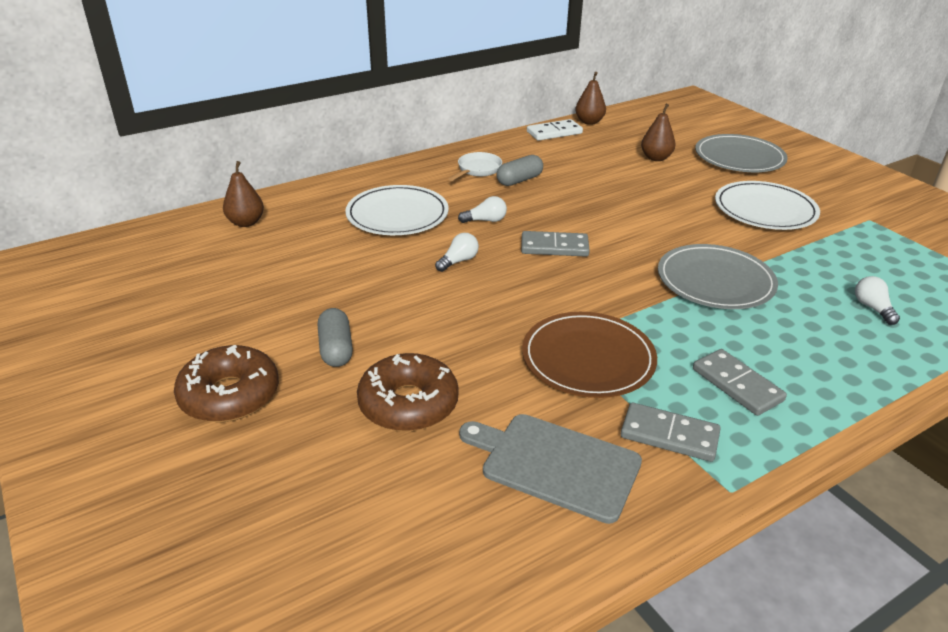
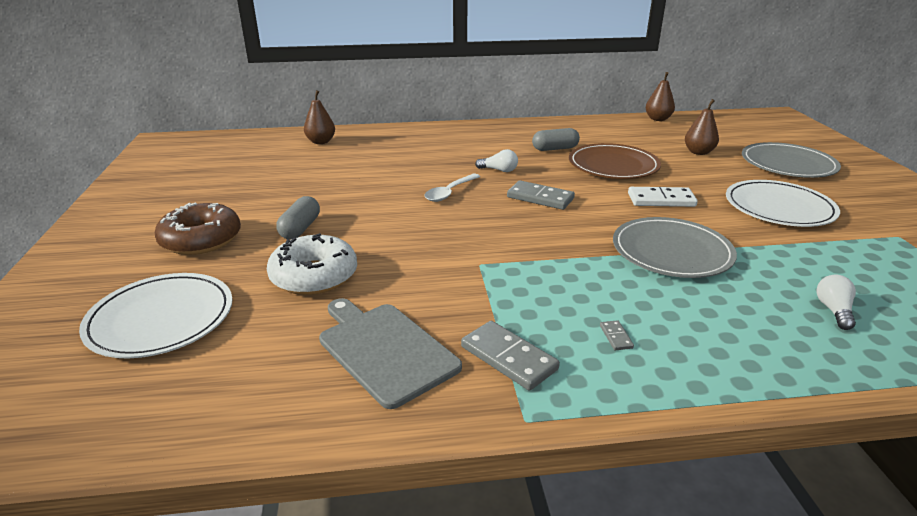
camera: 25 degrees right, 5 degrees down
white plate [345,185,449,235] -> white plate moved to [79,273,232,358]
brown donut [357,353,459,431] -> white donut [267,233,357,295]
white light bulb [435,233,479,272] -> white spoon [424,174,480,202]
white pan [448,152,502,181] -> none
brown plate [522,312,657,398] -> brown plate moved to [569,143,661,179]
white domino [527,119,583,141] -> white domino moved to [628,187,698,207]
grey domino [693,349,787,416] -> grey domino [600,320,634,350], size x0.46

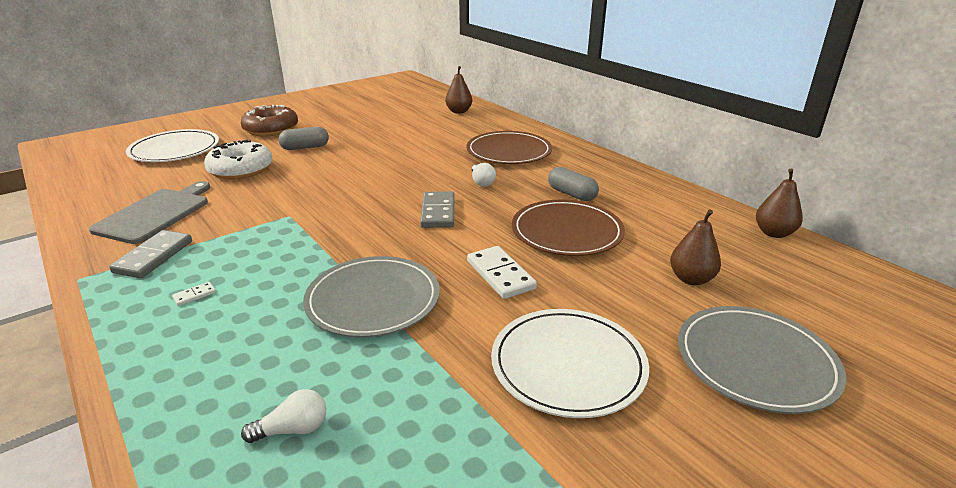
camera: 60 degrees right, 0 degrees up
white spoon [424,174,480,202] -> none
grey domino [600,320,634,350] -> white domino [172,282,216,306]
none -> brown plate [467,131,552,164]

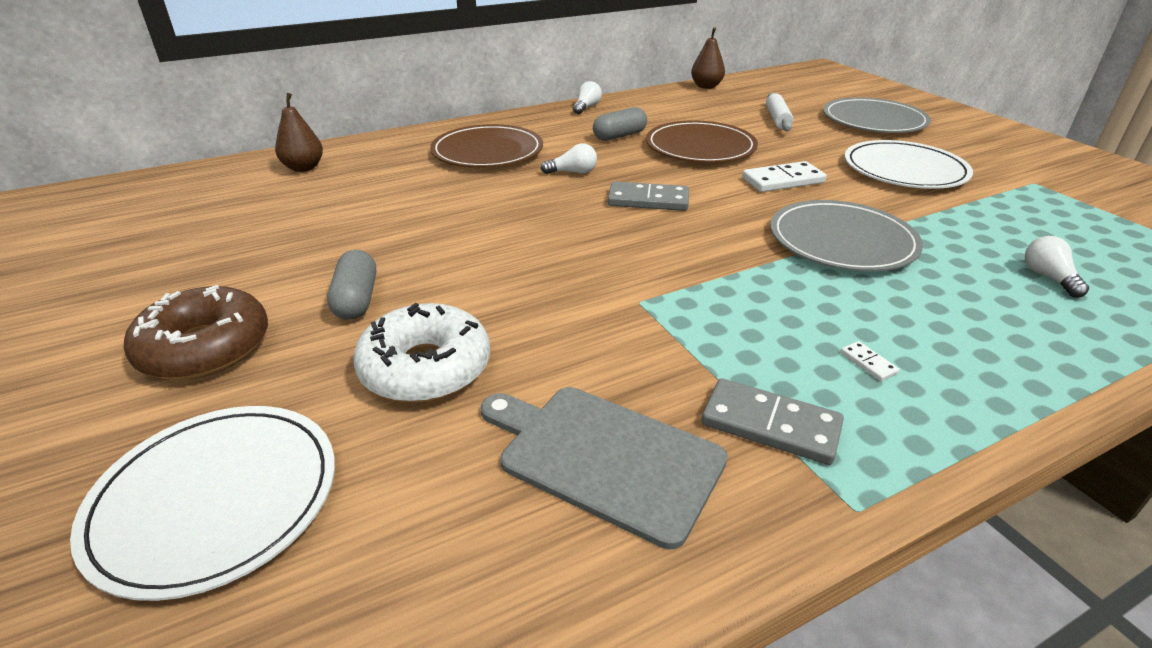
camera: 80 degrees left, 5 degrees up
brown pear [670,209,721,285] -> white rolling pin [766,92,793,131]
none -> white light bulb [573,81,602,114]

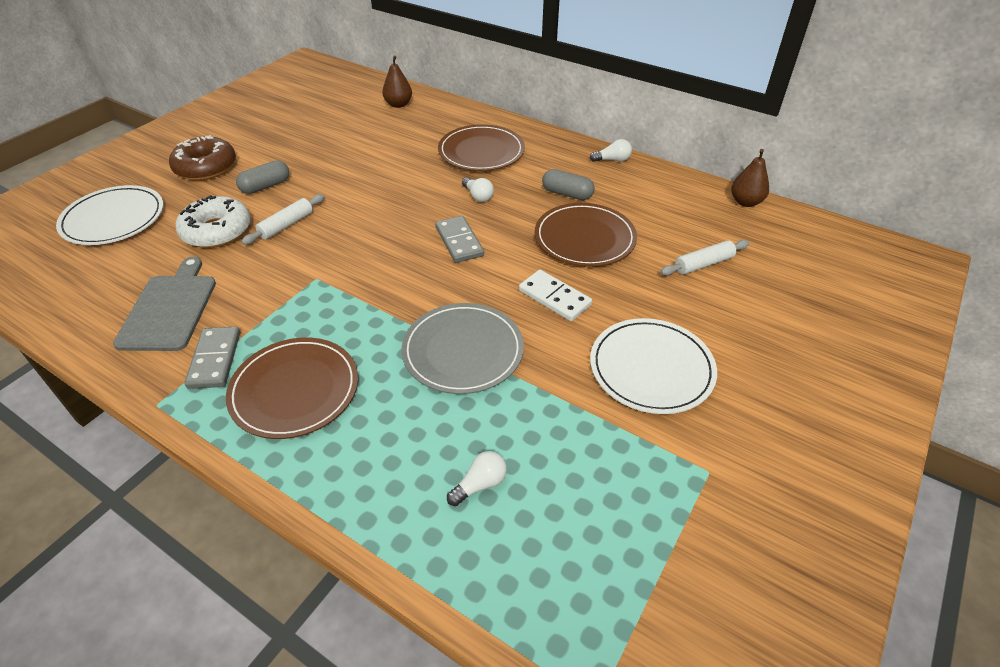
camera: 60 degrees right, 10 degrees up
grey plate [823,97,931,133] -> none
white domino [840,341,900,381] -> brown plate [226,338,358,439]
none -> white rolling pin [241,194,325,245]

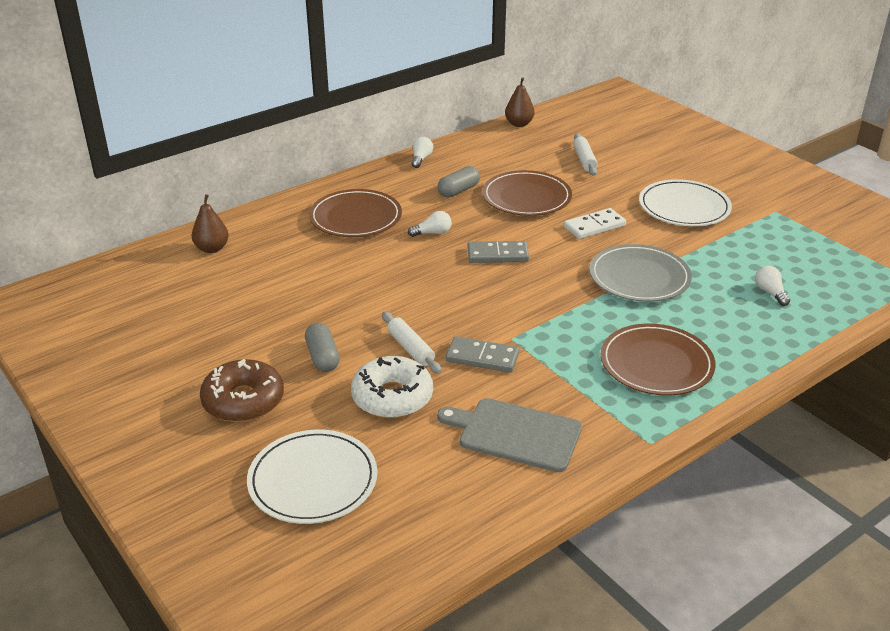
camera: 70 degrees left, 10 degrees down
grey domino [185,327,240,389] -> grey domino moved to [446,336,519,373]

